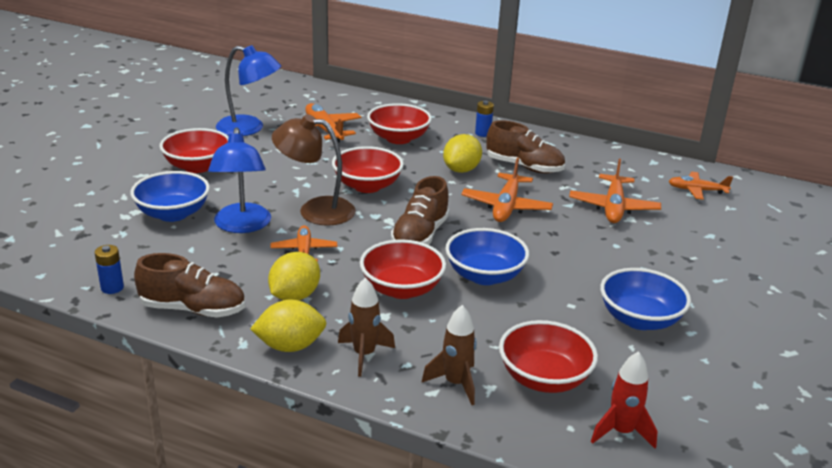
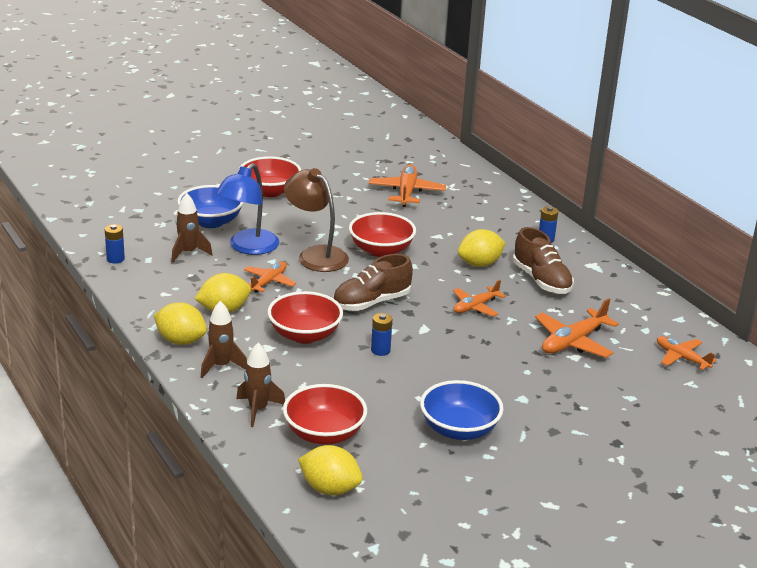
camera: 35 degrees right, 0 degrees up
brown shoe [134,253,245,318] -> none
blue lamp [216,45,281,136] -> none
red bowl [367,103,432,144] -> none
blue bowl [445,228,529,285] -> blue battery [371,313,392,356]
orange plane [461,158,553,222] -> orange plane [453,280,506,316], size x0.66
red rocket [591,351,657,448] -> yellow lemon [298,445,363,495]
none -> brown rocket [171,193,213,263]

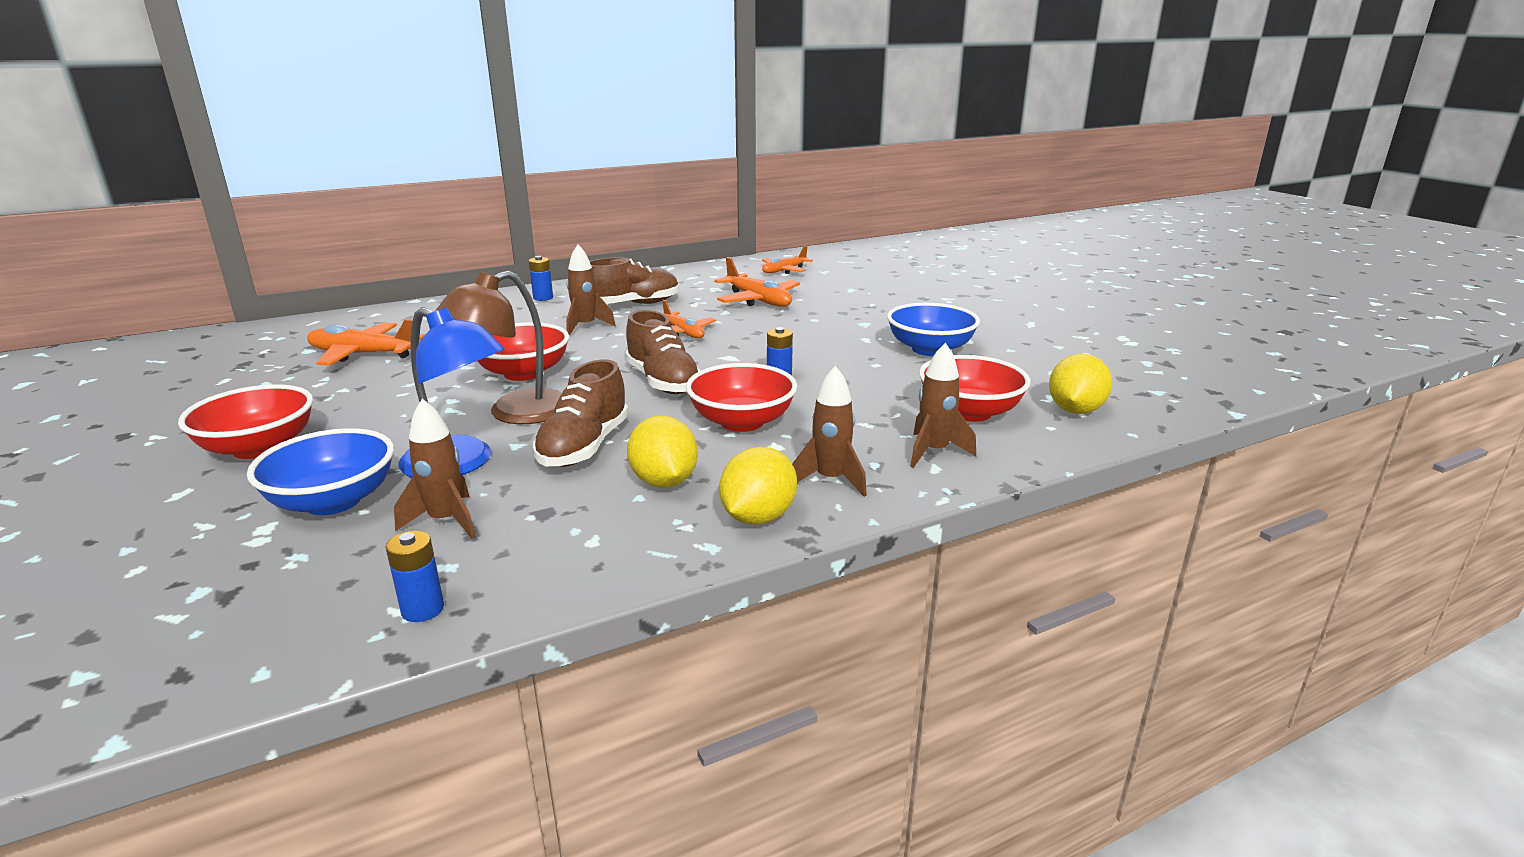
camera: 85 degrees left, 5 degrees down
orange plane [244,262,296,293] -> brown shoe [533,359,629,467]
yellow lemon [458,229,506,267] -> brown rocket [566,244,616,336]

